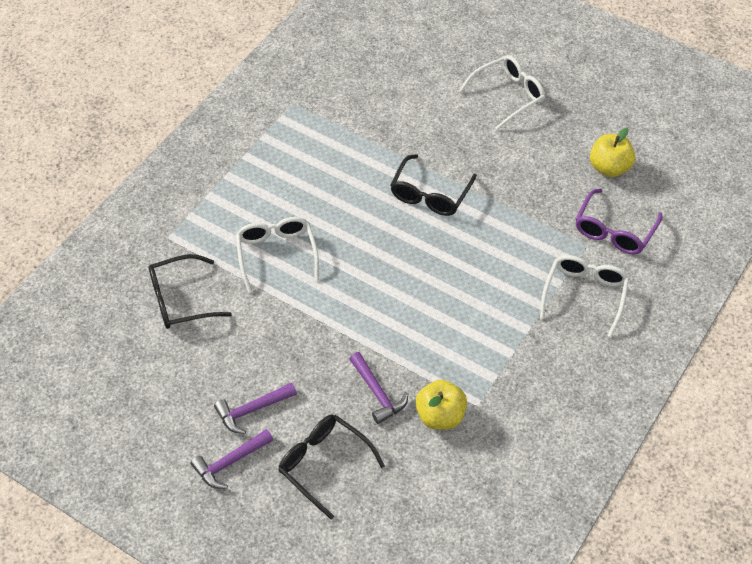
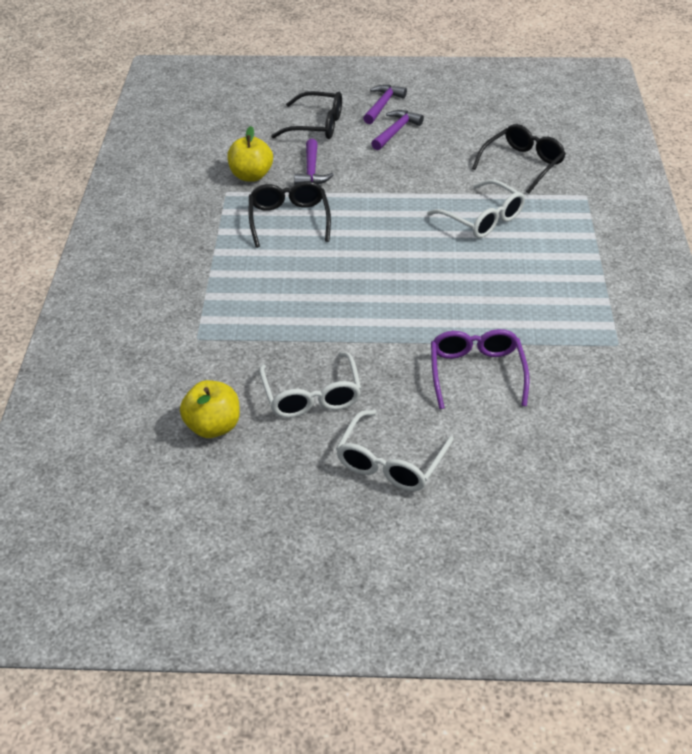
camera: 150 degrees right, 10 degrees down
purple hammer [349,352,408,424] -> purple hammer turned 120 degrees counterclockwise [294,139,334,185]
black glasses [390,154,477,216] -> black glasses moved to [249,181,331,248]
white glasses [540,255,629,337] -> white glasses moved to [259,352,361,418]
purple glasses [575,188,662,254] -> purple glasses moved to [431,329,530,409]

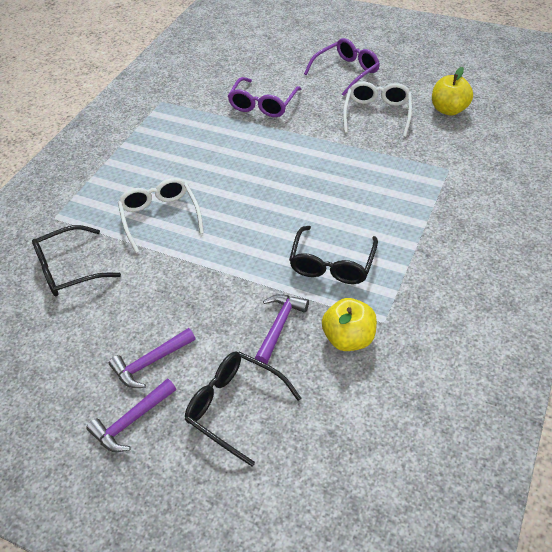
camera: 155 degrees left, 5 degrees up
white glasses [336,410,454,491] -> purple glasses [304,38,380,96]

